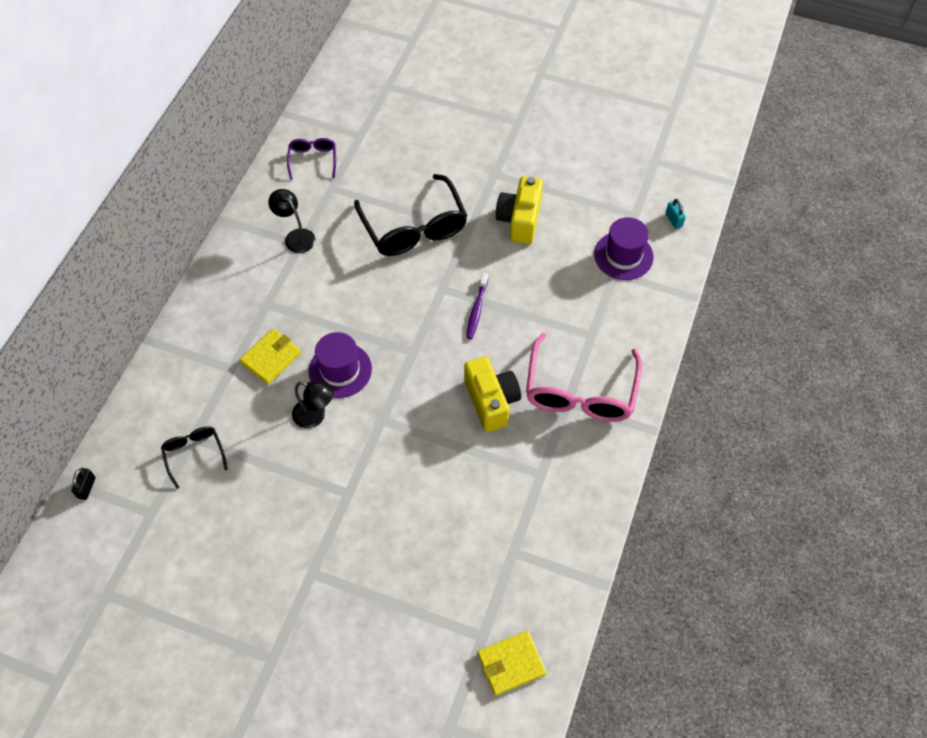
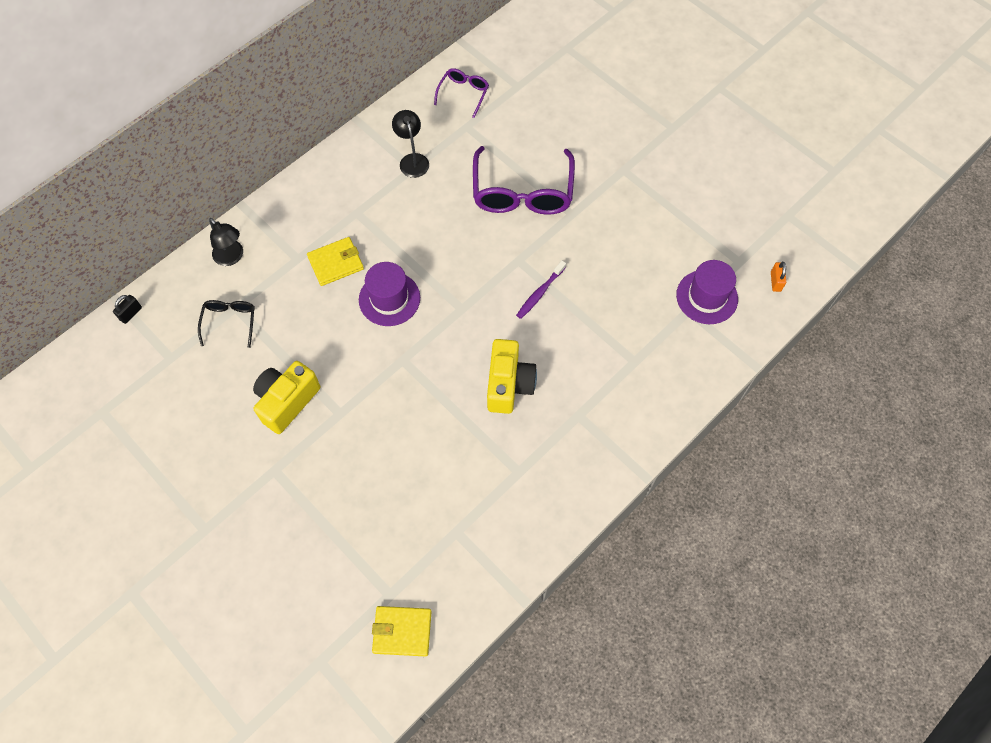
camera: 25 degrees right, 5 degrees up
black lamp [292,381,334,428] -> black lamp moved to [209,218,243,266]
black glasses [354,174,467,256] -> purple glasses [473,146,575,215]
yellow camera [496,176,543,244] -> yellow camera moved to [253,361,320,434]
pink glasses [526,333,642,422] -> none
turquoise padlock [665,199,686,229] -> orange padlock [771,262,786,292]

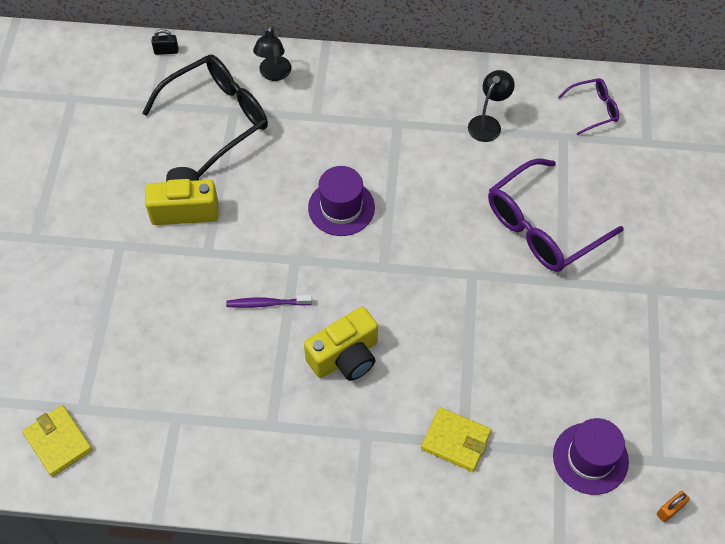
camera: 50 degrees right, 5 degrees down
black glasses [198,300,255,348] -> black glasses [142,55,268,177], size x1.98
yellow wallet [307,237,364,286] -> yellow wallet moved to [421,407,491,472]
purple toothbrush [516,261,566,319] -> purple toothbrush moved to [226,295,312,308]

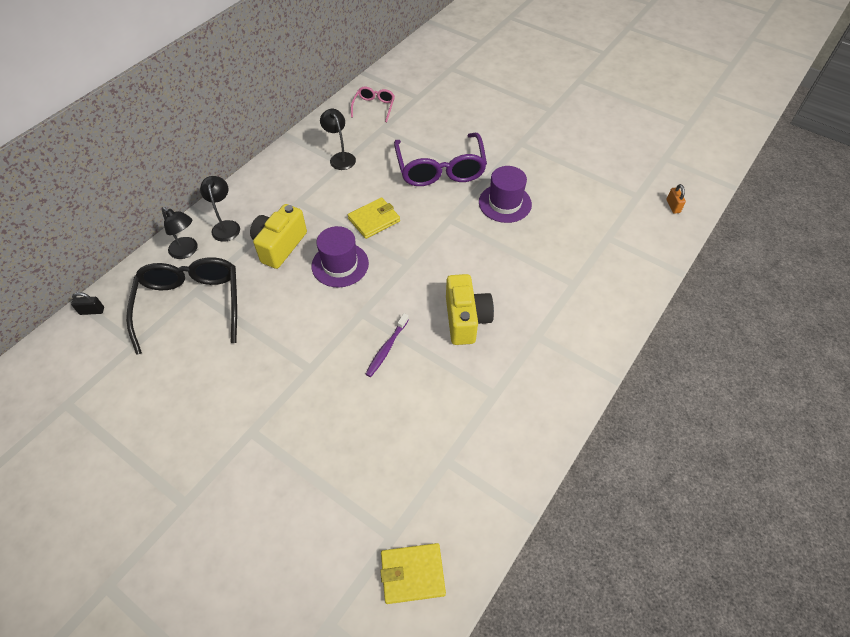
camera: 60 degrees left, 5 degrees down
yellow camera [145,167,219,225] -> yellow camera moved to [250,204,307,269]
black padlock [152,29,178,55] -> black padlock turned 60 degrees clockwise [71,292,104,315]
yellow wallet [421,407,491,472] -> yellow wallet moved to [348,197,400,239]
purple hat [553,418,629,495] -> purple hat moved to [479,166,532,223]
purple glasses [558,78,619,135] -> pink glasses [351,87,395,122]
none -> black lamp [200,176,240,242]

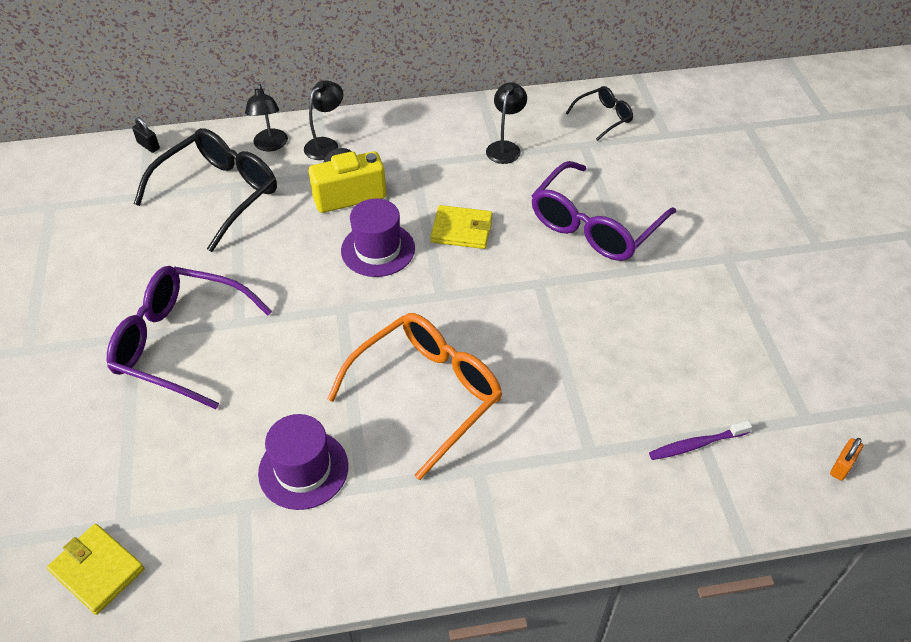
camera: 45 degrees right, 5 degrees down
pink glasses [351,87,395,122] -> black glasses [566,86,633,141]
purple toothbrush [366,313,409,377] -> purple toothbrush moved to [649,421,752,460]
yellow camera [446,274,494,345] -> orange glasses [327,313,502,480]
purple hat [479,166,532,223] -> purple hat moved to [258,414,348,510]
none -> purple glasses [107,266,272,409]

